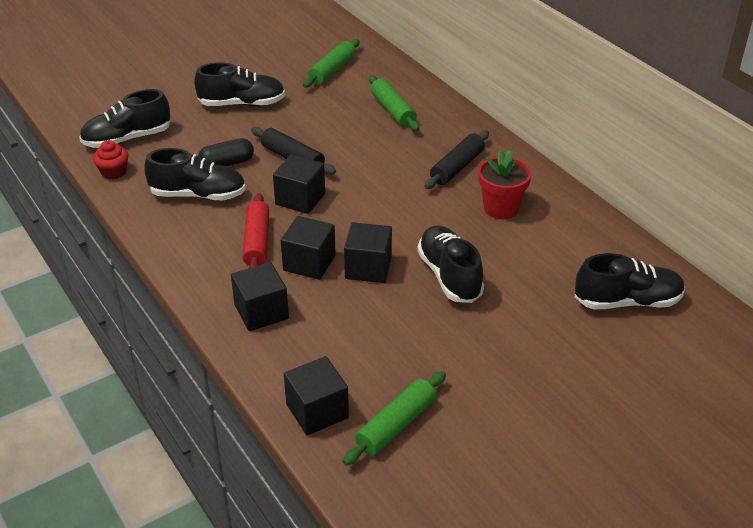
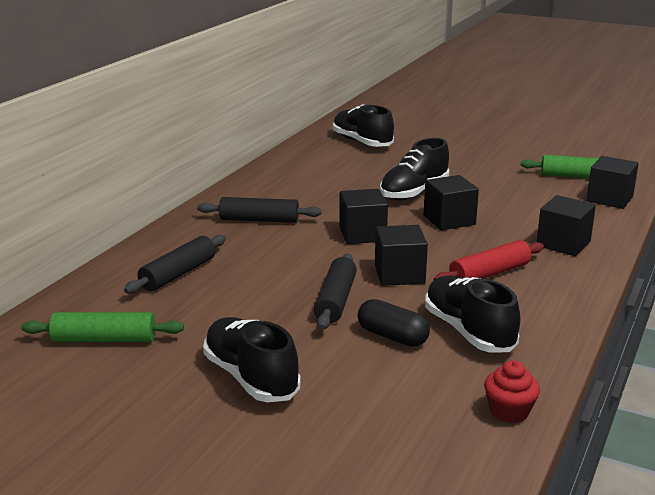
camera: 120 degrees left, 15 degrees down
black shoe [79,89,170,148] -> none
black cube [281,216,336,280] -> black cube moved to [339,189,388,244]
green rolling pin [369,75,420,131] -> black rolling pin [124,235,226,294]
red flower pot [478,150,532,219] -> none

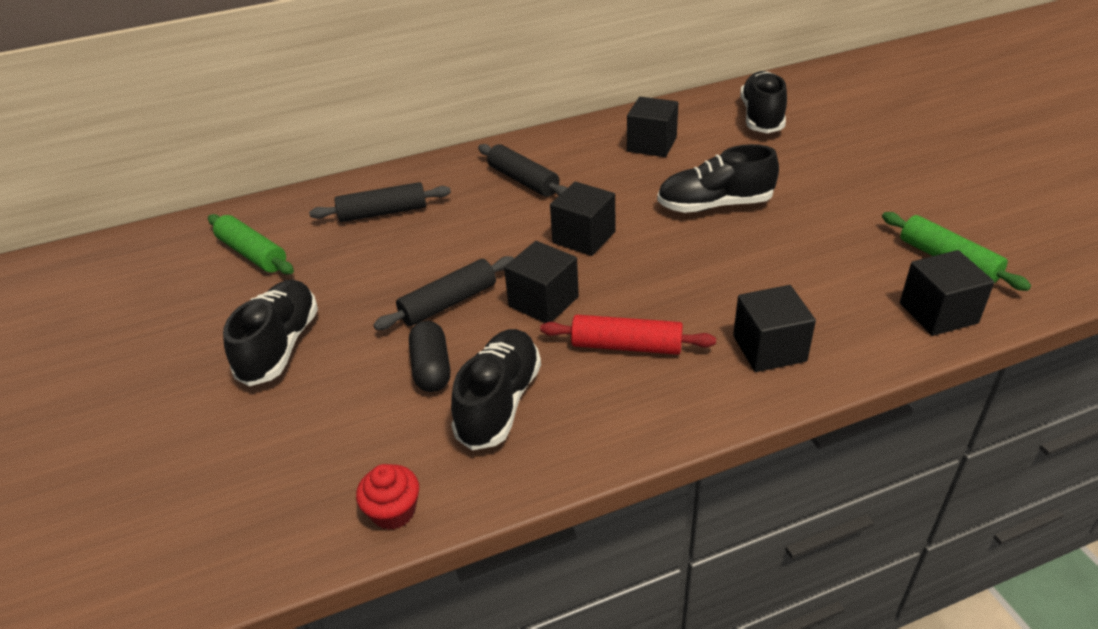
camera: 45 degrees right, 15 degrees up
black cube [424,175,479,230] -> black cube moved to [627,97,678,157]

